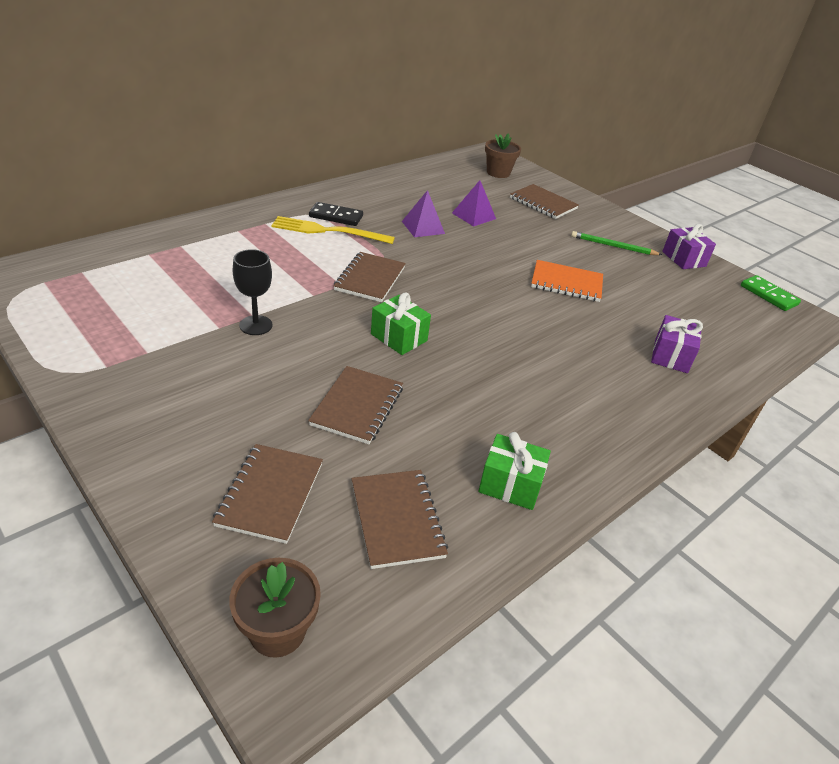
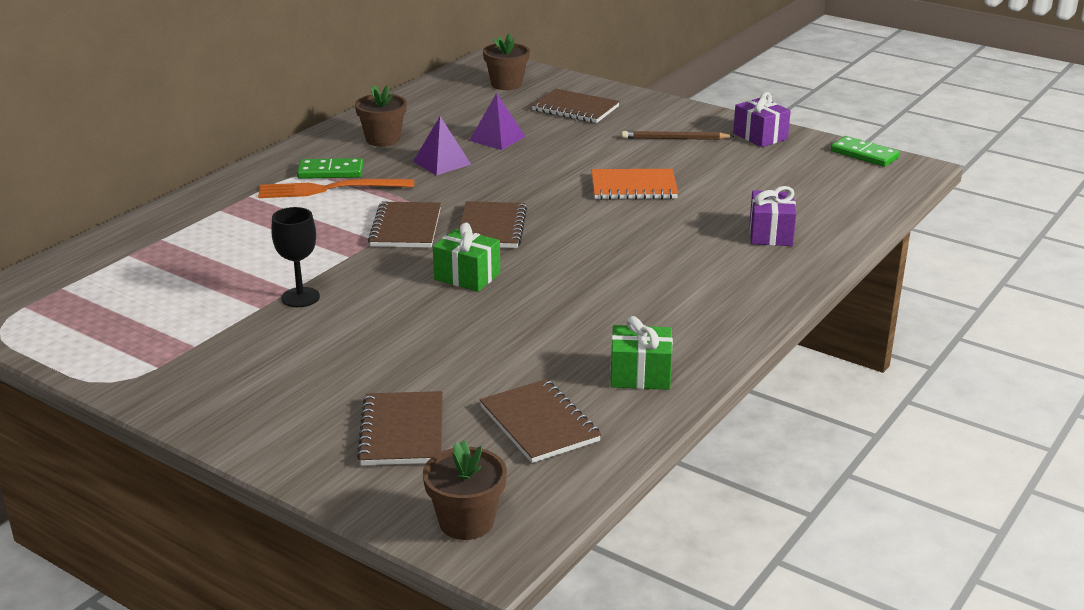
camera: 10 degrees left, 10 degrees down
yellow fork [271,216,395,244] -> orange fork [258,179,414,198]
brown notebook [308,366,403,444] -> brown notebook moved to [459,201,527,248]
black domino [309,202,363,226] -> green domino [297,158,363,179]
green pencil [571,231,662,255] -> brown pencil [622,131,734,140]
none -> brown flower pot [355,85,407,147]

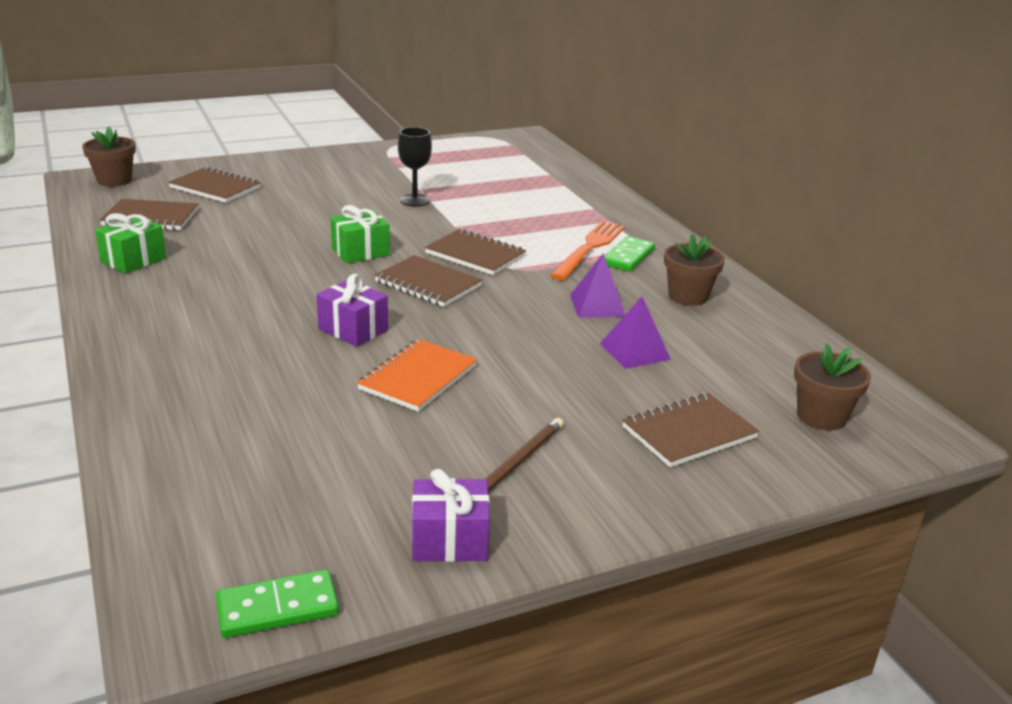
camera: 120 degrees right, 0 degrees up
purple gift [750,186,796,246] -> purple gift moved to [316,274,388,347]

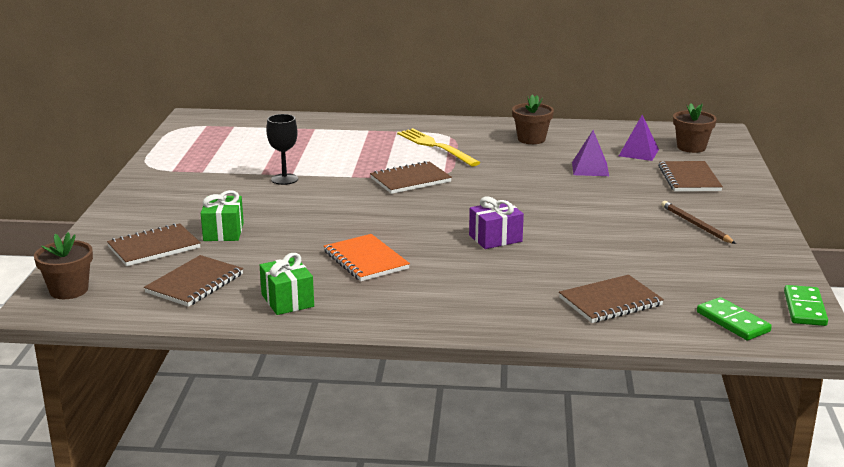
camera: 60 degrees left, 5 degrees down
green gift [330,205,390,263] -> green gift moved to [201,190,244,241]
orange notebook [357,339,477,412] -> orange notebook moved to [324,234,410,281]
brown notebook [374,255,482,307] -> brown notebook moved to [559,275,664,323]
purple gift [412,469,490,562] -> none
orange fork [550,221,625,280] -> yellow fork [397,128,480,166]
purple pyramid [570,254,626,318] -> purple pyramid moved to [619,115,659,161]
green domino [604,236,655,272] -> green domino moved to [697,297,772,340]

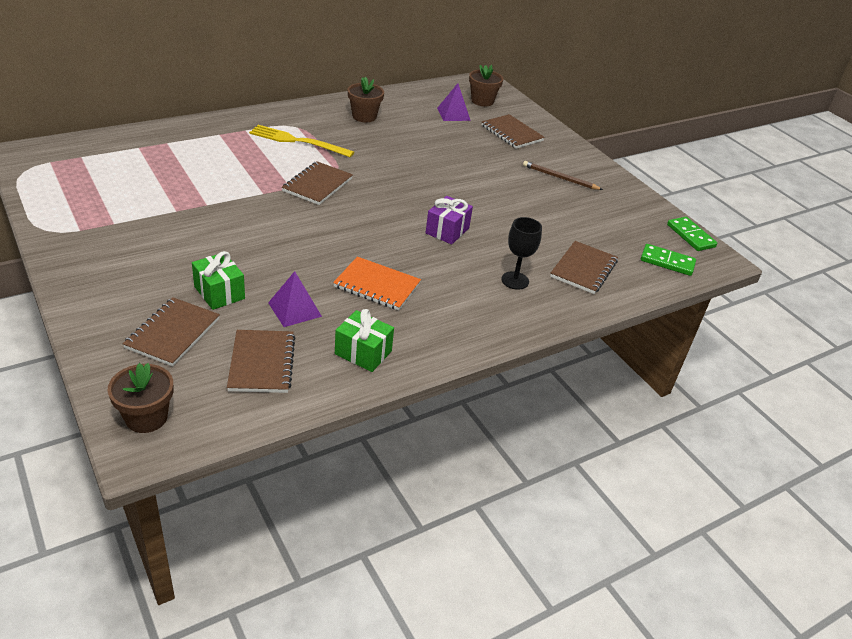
camera: 40 degrees left, 15 degrees up
black goblet [266,114,298,185] -> black goblet moved to [501,217,542,290]
purple pyramid [572,130,609,176] -> purple pyramid moved to [268,271,322,327]

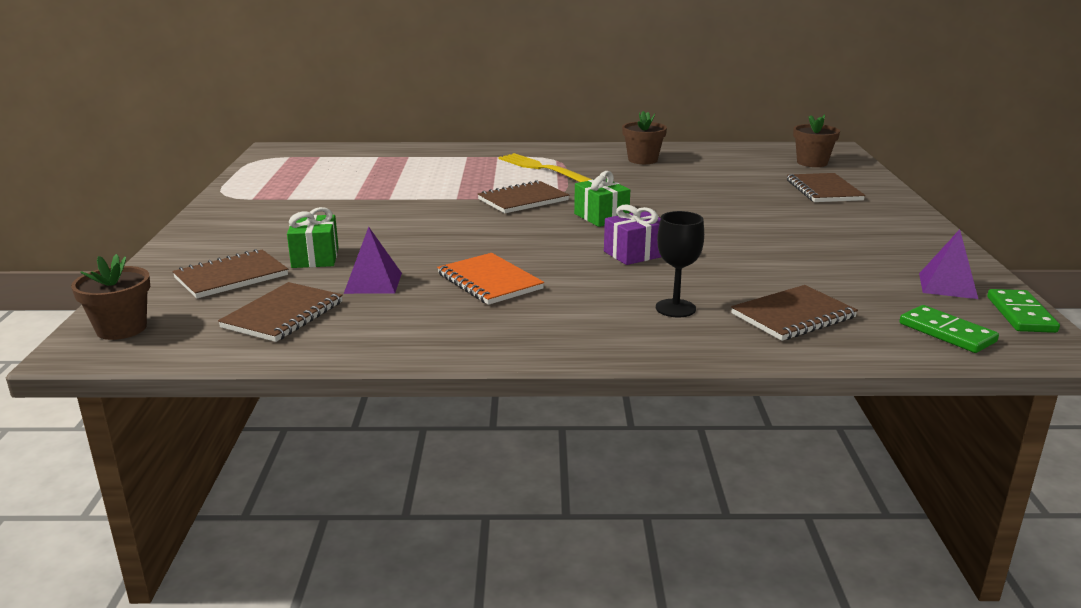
camera: 35 degrees right, 15 degrees down
green gift [335,309,394,372] -> green gift moved to [574,171,630,227]
purple pyramid [437,83,471,121] -> purple pyramid moved to [919,229,978,299]
brown pencil [523,161,603,190] -> none

